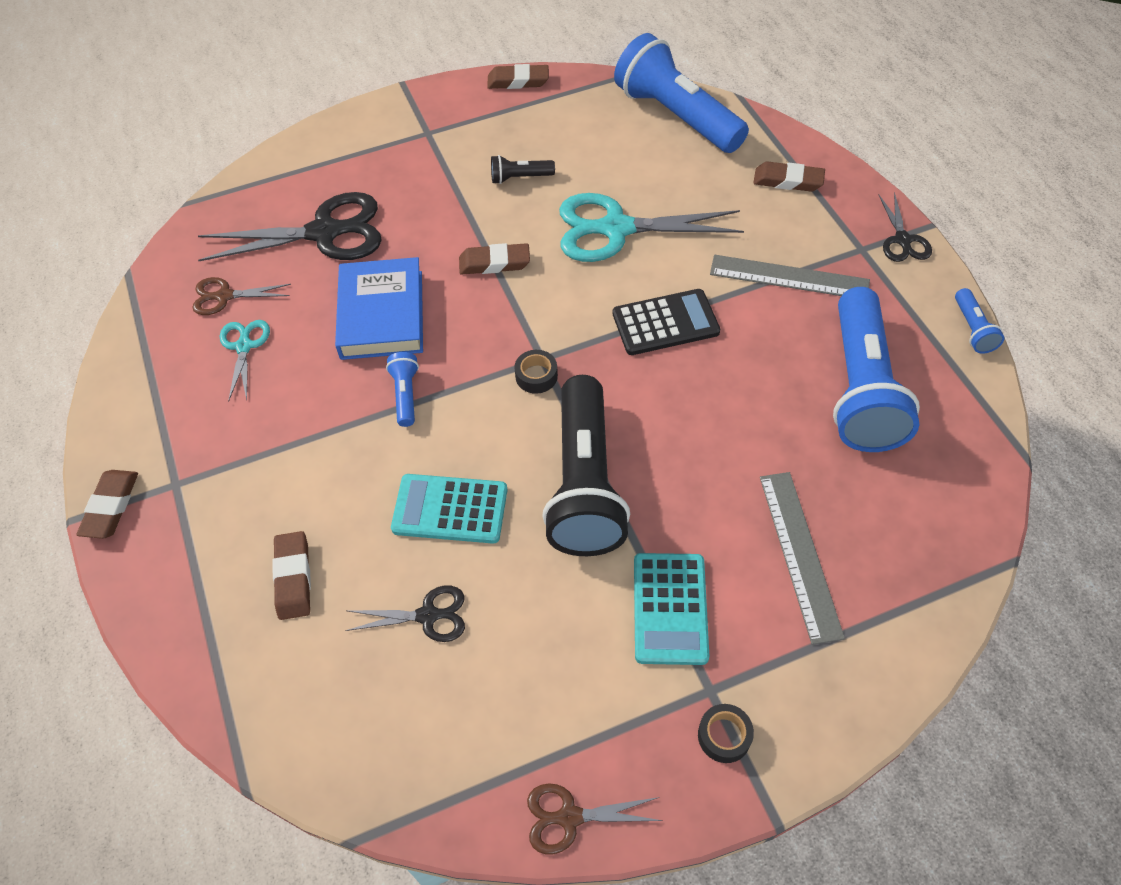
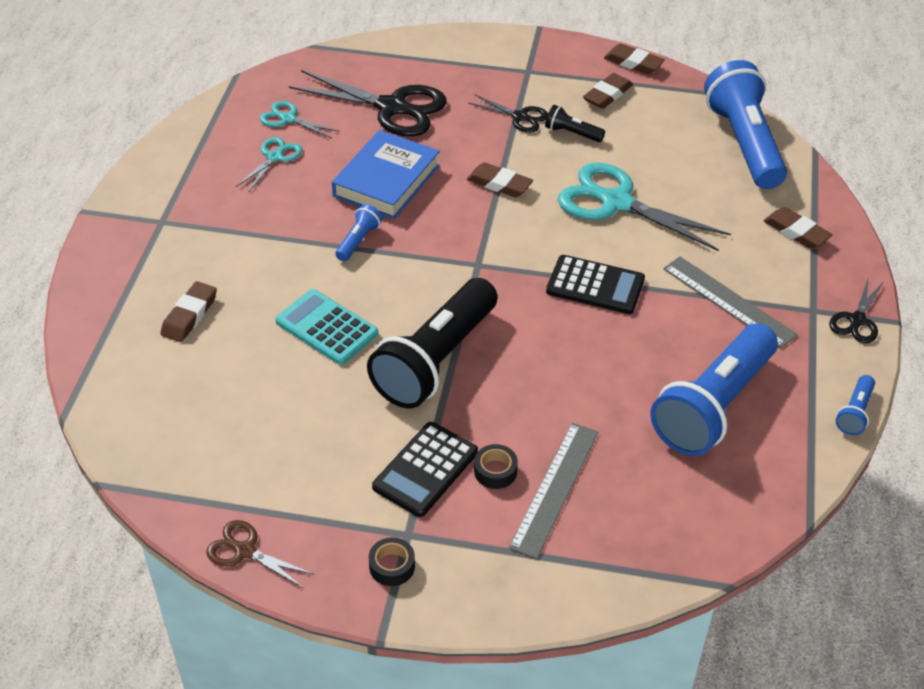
camera: 30 degrees right, 10 degrees down
brown eraser [76,470,138,539] -> brown eraser moved to [583,73,633,109]
brown scissors [193,277,291,315] -> turquoise scissors [260,101,340,138]
black scissors [345,586,465,642] -> black scissors moved to [469,95,548,133]
black tape [514,350,558,394] -> black tape moved to [474,444,518,489]
turquoise calculator [634,553,709,665] -> black calculator [372,422,478,517]

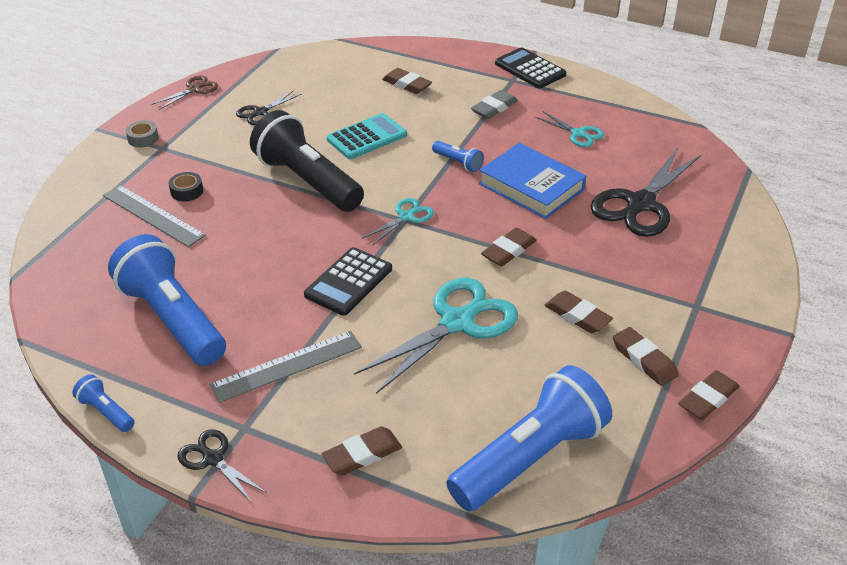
camera: 105 degrees right, 5 degrees down
turquoise scissors [260,101,340,138] -> turquoise scissors moved to [362,198,434,246]
black tape [369,537,415,586] -> grey tape [126,121,159,147]
black calculator [372,422,478,517] -> black calculator moved to [495,47,566,89]
black scissors [469,95,548,133] -> black scissors moved to [236,90,302,125]
black flashlight [545,105,605,142] -> brown eraser [544,291,613,333]
blue flashlight [704,60,787,189] -> blue flashlight turned 45 degrees counterclockwise [446,365,612,511]
none -> grey eraser [471,90,518,119]

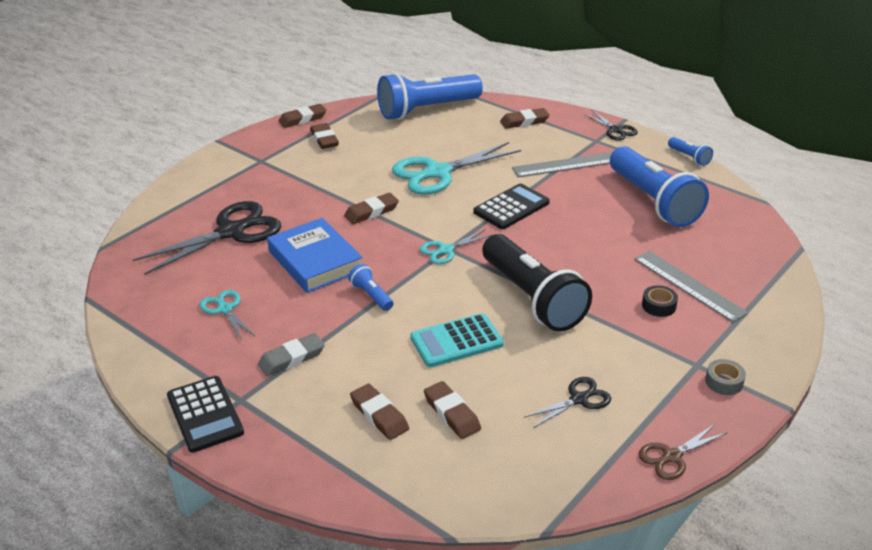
camera: 165 degrees left, 5 degrees down
brown eraser [544,291,613,333] -> brown eraser moved to [424,381,481,439]

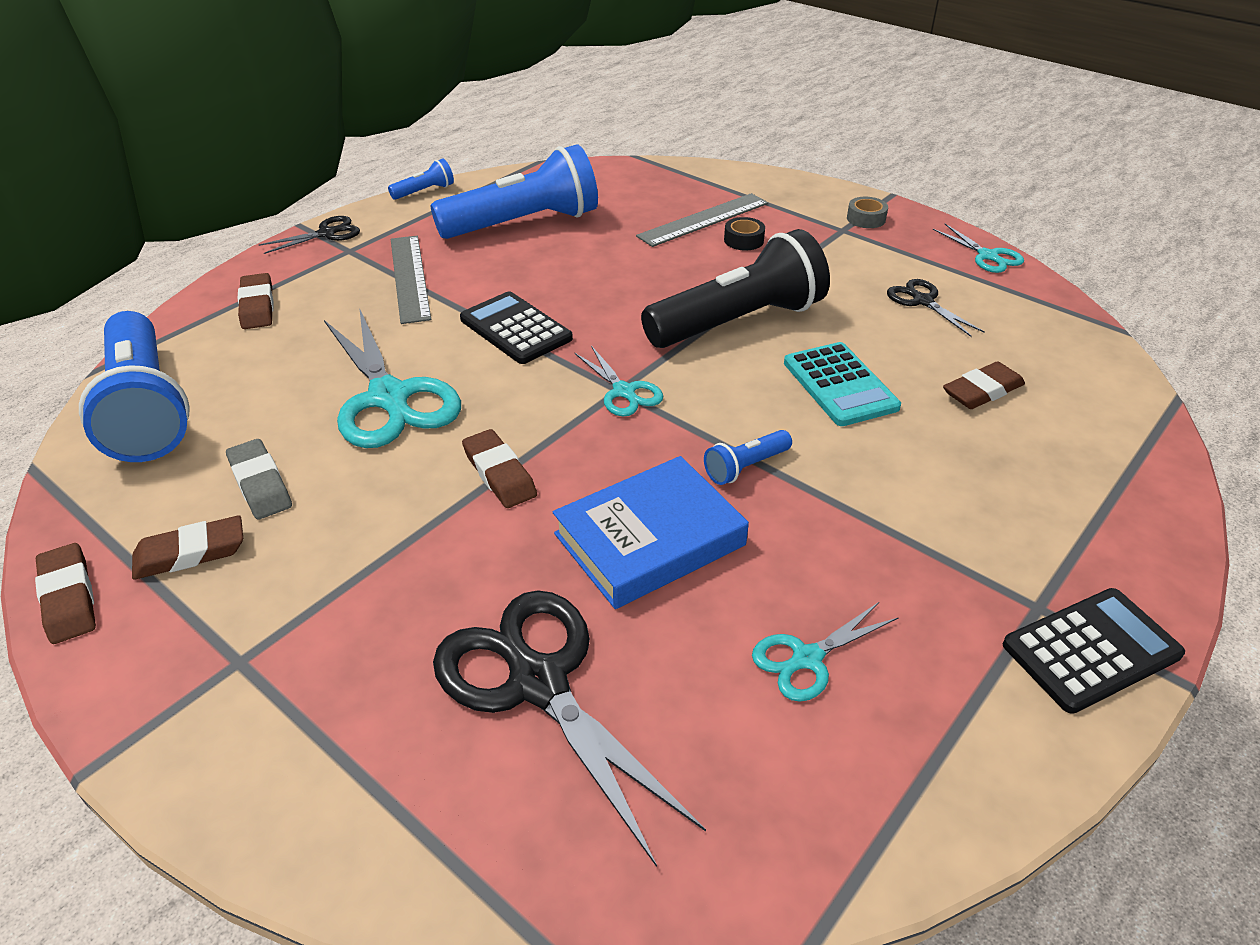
camera: 90 degrees left, 5 degrees up
grey eraser [258,333,325,376] -> grey eraser moved to [226,439,292,519]
brown eraser [350,384,409,440] -> none
brown scissors [638,424,727,480] -> turquoise scissors [933,224,1024,273]

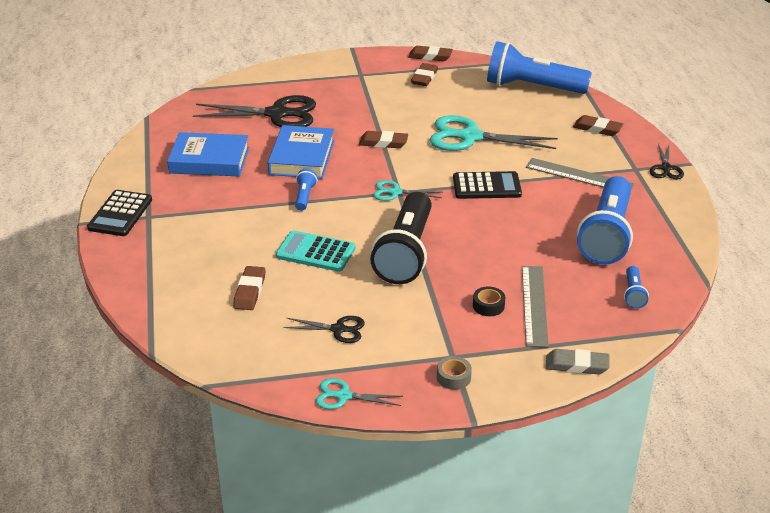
camera: 130 degrees right, 5 degrees down
grey eraser [226,439,292,519] -> grey eraser moved to [546,349,610,374]
blue flashlight [388,158,454,200] -> blue flashlight moved to [624,266,649,309]
turquoise scissors [752,601,899,702] -> blue book [167,132,249,176]

